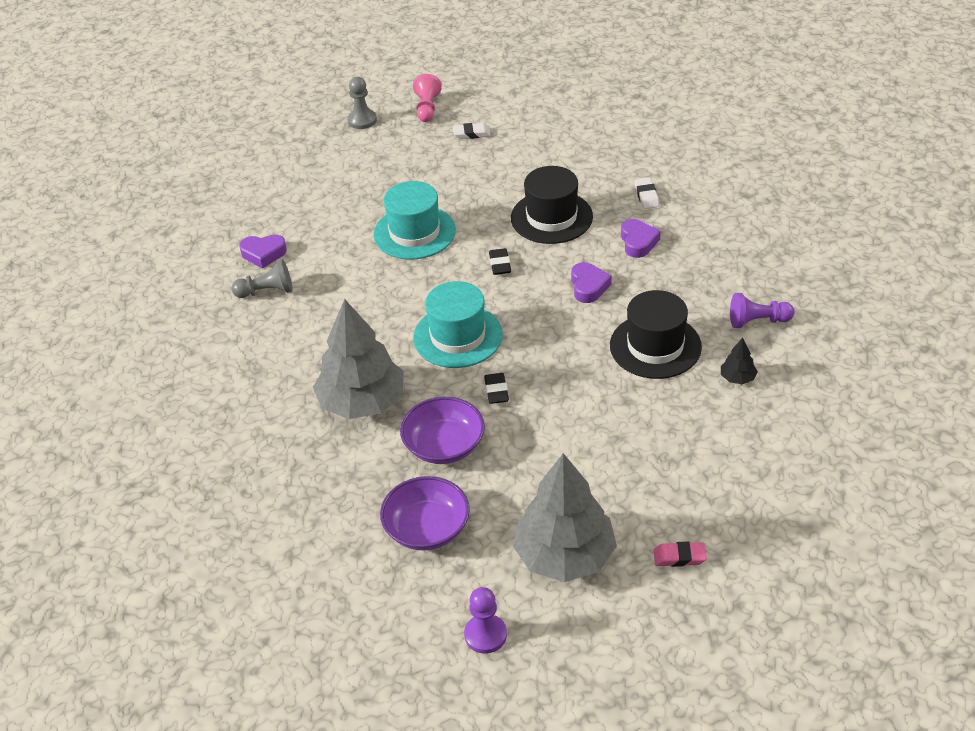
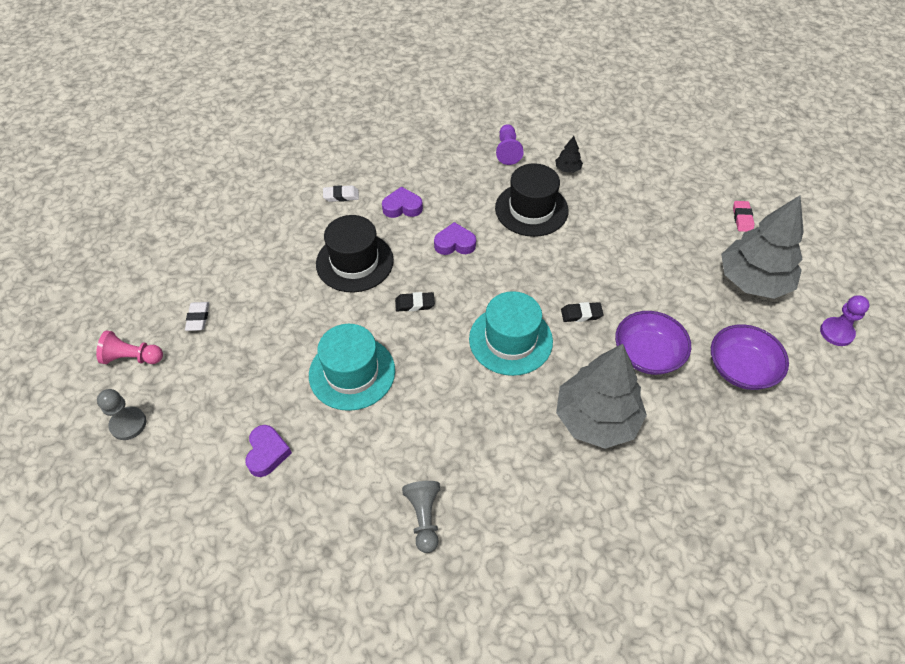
camera: 90 degrees left, 10 degrees up
purple heart [239,234,287,268] -> purple heart moved to [245,425,292,477]

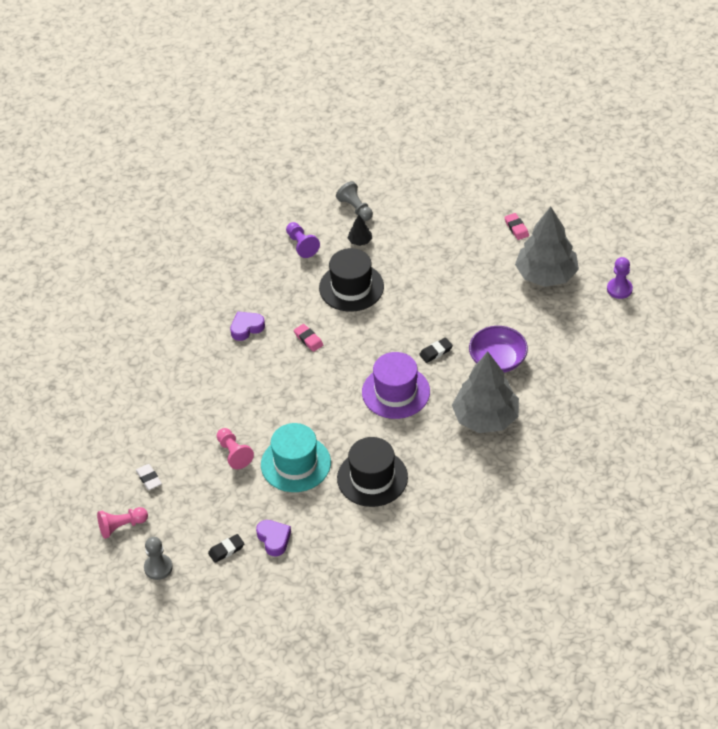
camera: 25 degrees left, 5 degrees down
black hat [316,215,394,292] -> black hat moved to [337,437,408,507]
white eraser [323,185,359,202] -> none
black eraser [395,292,435,312] -> black eraser moved to [208,534,244,563]
grey pawn [402,481,440,553] -> grey pawn moved to [336,181,373,221]
purple heart [434,222,476,255] -> pink eraser [294,324,323,352]
turquoise hat [469,291,553,376] -> purple hat [362,352,430,419]
purple bowl [711,324,789,390] -> none
none -> pink pawn [217,428,254,469]

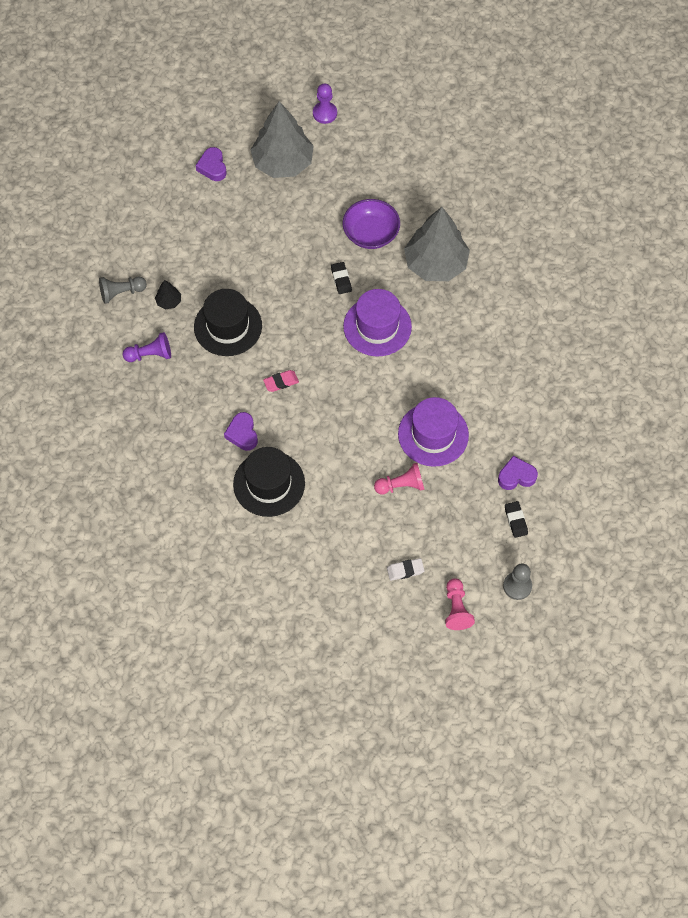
camera: 75 degrees left, 15 degrees up
turquoise hat [261,423,331,492] -> purple hat [398,397,469,467]
black hat [337,437,408,507] -> black hat moved to [233,447,305,517]
pink eraser [504,213,529,240] -> purple heart [195,147,227,181]

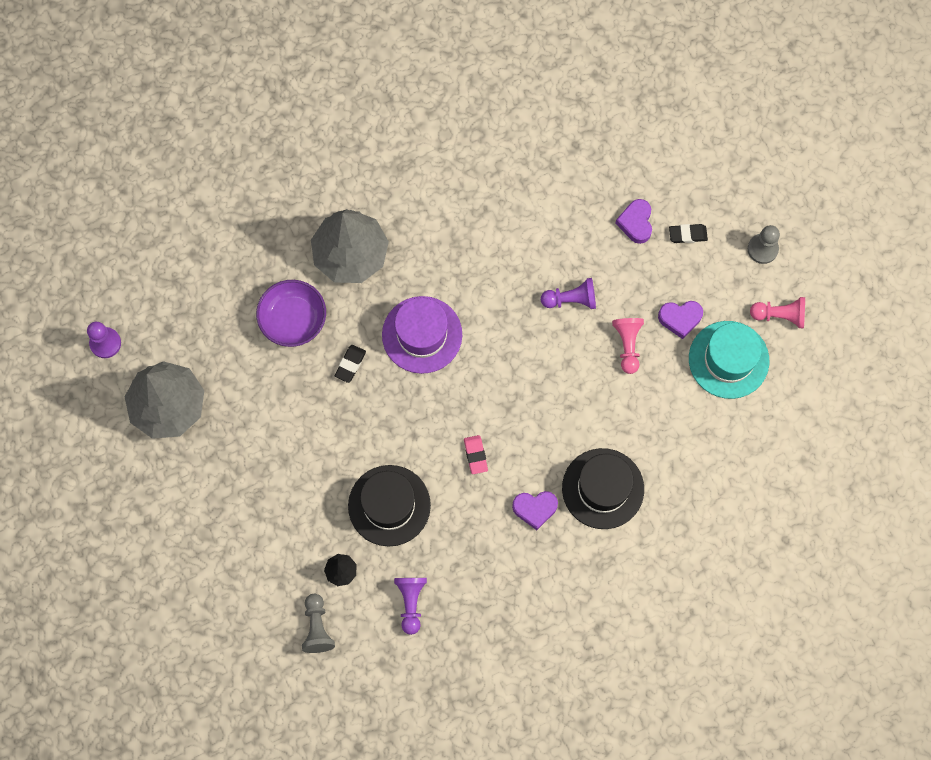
camera: 80 degrees left, 10 degrees up
purple heart [195,147,227,181] -> purple heart moved to [658,301,703,339]
black eraser [331,262,352,294] -> black eraser turned 60 degrees counterclockwise [335,345,366,383]
white eraser [387,558,425,581] -> turquoise hat [689,321,769,399]
purple hat [398,397,469,467] -> purple pawn [541,278,596,309]

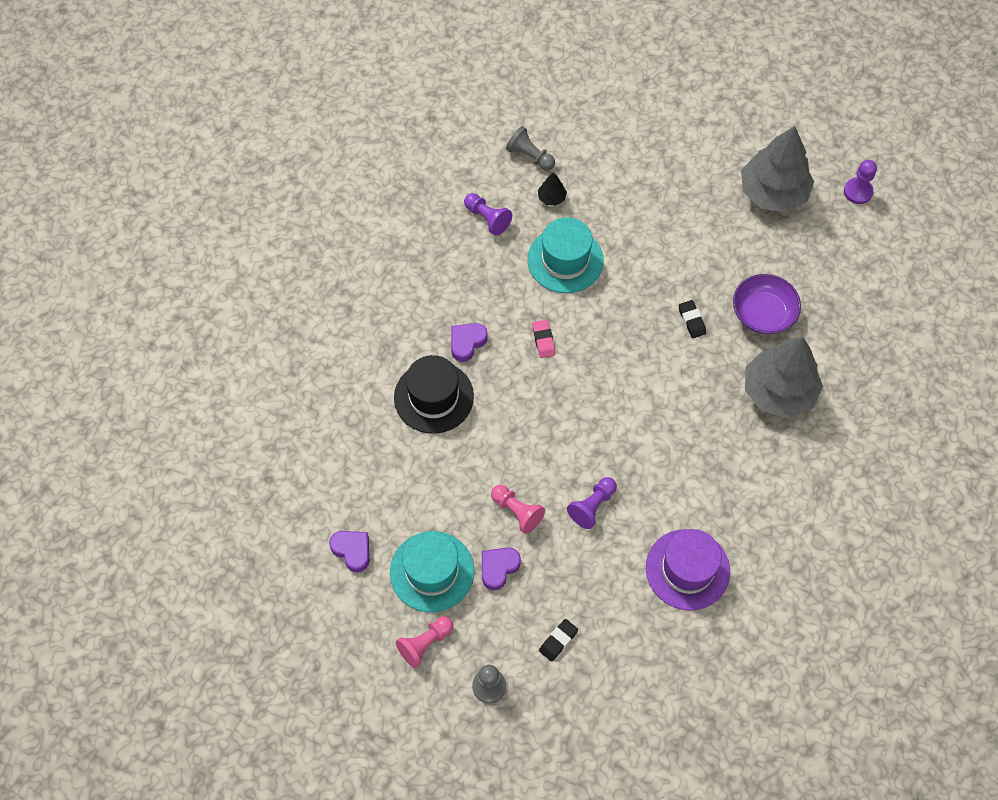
camera: 135 degrees right, 10 degrees down
black hat [348,465,431,547] -> turquoise hat [527,217,604,293]
purple hat [382,296,462,374] -> purple hat moved to [646,529,730,611]
pink eraser [464,435,488,474] -> pink eraser turned 45 degrees clockwise [532,320,556,358]
purple heart [615,199,652,244] -> purple heart moved to [329,531,370,572]

